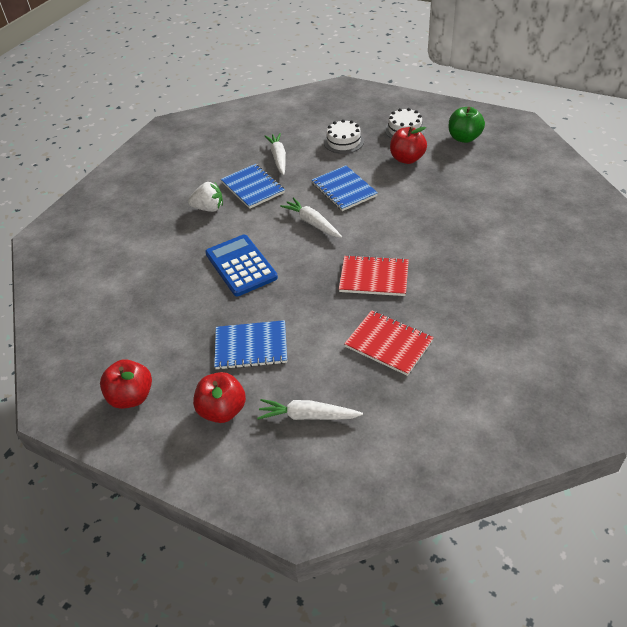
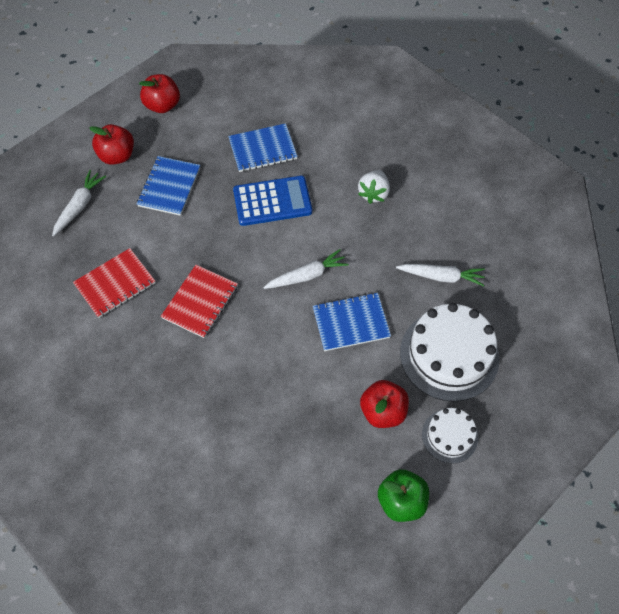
camera: 105 degrees right, 15 degrees up
blue notebook [221,164,285,209] -> blue notebook moved to [228,123,298,172]
white cake [324,119,364,154] -> white cake [400,303,499,402], size x1.85

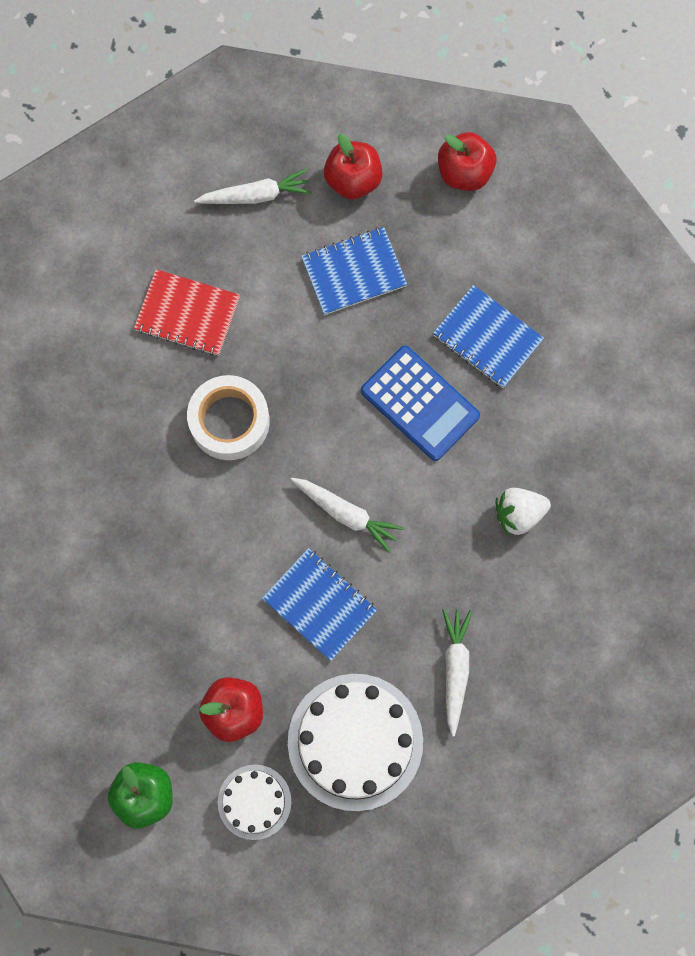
camera: 55 degrees right, 15 degrees up
red notebook [161,265,238,338] -> white tape [187,375,270,460]
white carrot [396,264,485,286] -> white carrot turned 150 degrees counterclockwise [442,609,472,736]

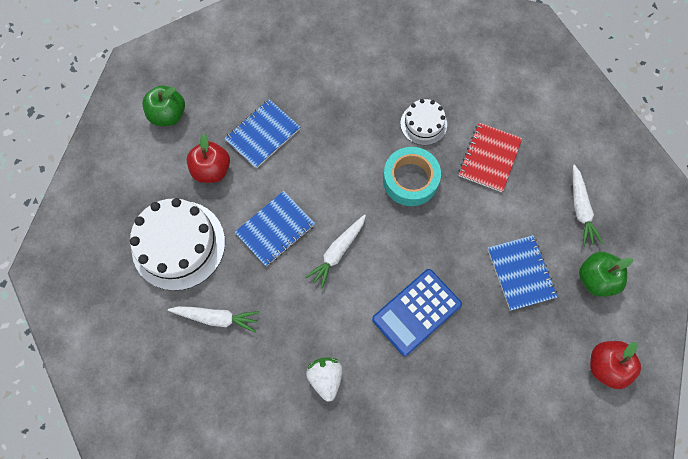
camera: 95 degrees right, 5 degrees down
white tape [187,375,270,460] -> turquoise tape [383,147,441,206]
white cake [218,765,291,840] -> white cake moved to [400,99,447,145]
red apple [324,133,383,200] -> green apple [579,252,633,297]
blue notebook [433,285,544,388] -> blue notebook moved to [224,99,300,169]

